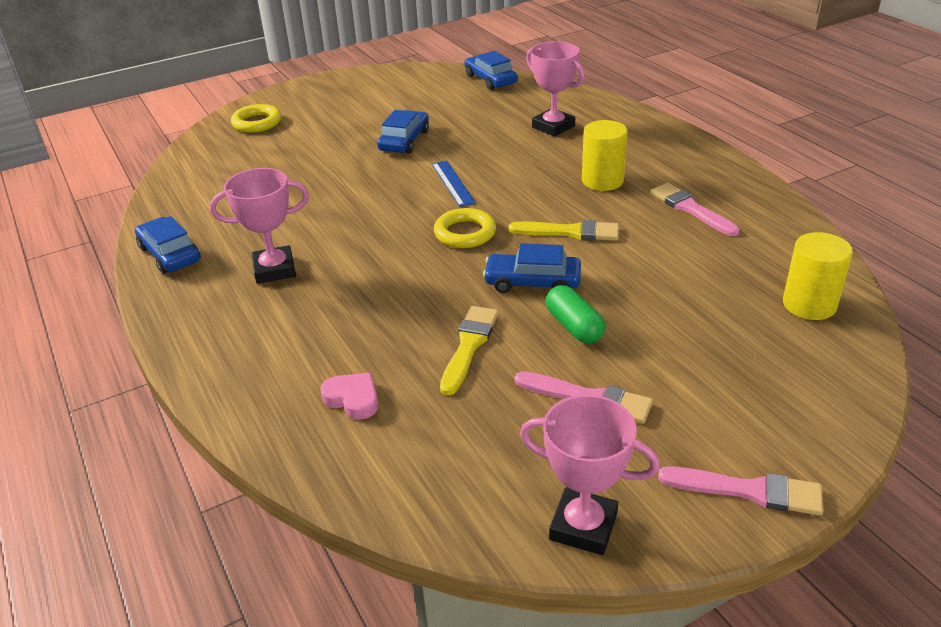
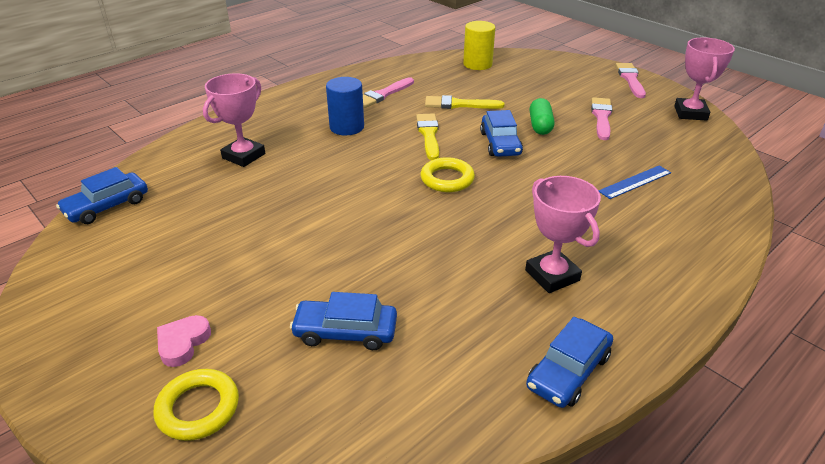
camera: 105 degrees left, 0 degrees up
pink heart [320,373,378,420] -> pink heart moved to [157,315,211,367]
blue car [377,110,429,153] -> blue car moved to [290,292,397,350]
blue ruler [432,161,476,207] -> blue ruler moved to [598,166,671,199]
yellow brush [440,306,499,395] -> yellow brush moved to [425,95,504,109]
green capsule [546,285,605,343] -> green capsule turned 45 degrees counterclockwise [530,98,555,135]
yellow cylinder [582,120,628,191] -> blue cylinder [326,77,364,135]

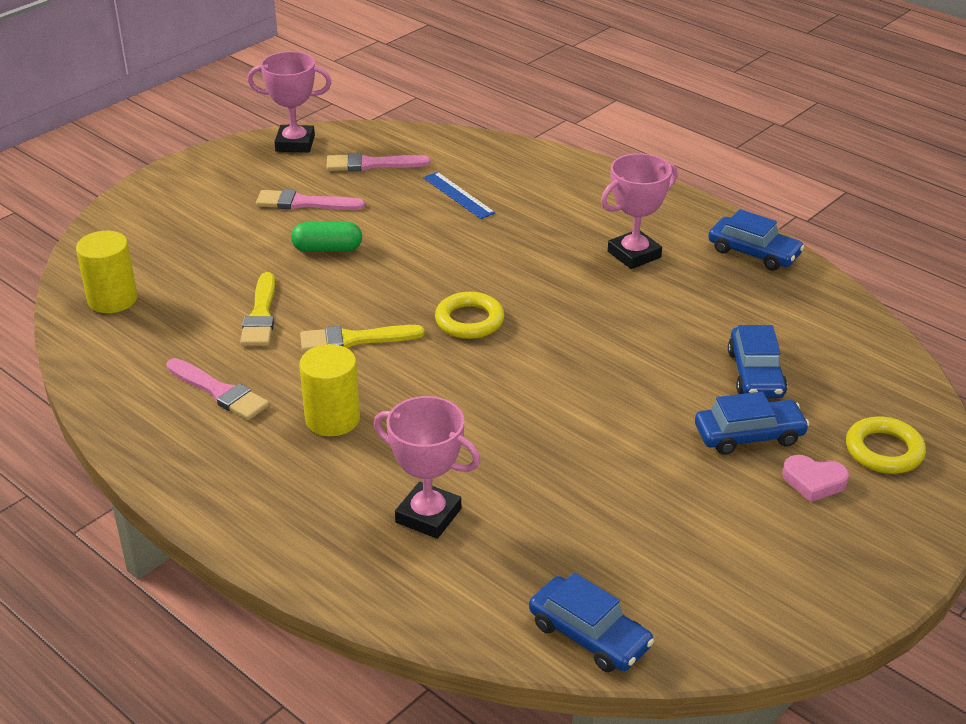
camera: 95 degrees left, 0 degrees up
blue cylinder [326,77,364,135] -> yellow cylinder [299,344,360,436]
blue car [480,110,523,157] -> blue car moved to [695,391,809,455]
pink brush [616,63,646,98] -> pink brush moved to [326,153,430,171]

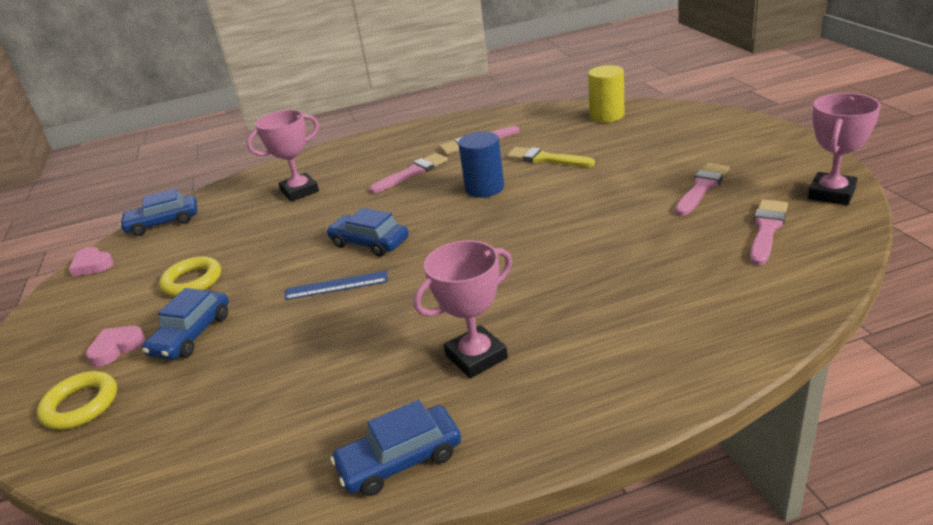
camera: 125 degrees right, 5 degrees down
green capsule [291,222,362,252] -> none
yellow cylinder [299,344,360,436] -> pink brush [369,153,448,193]
yellow brush [300,325,425,352] -> blue cylinder [458,132,504,198]
blue ruler [423,172,495,219] -> blue ruler moved to [285,271,388,300]
yellow ring [435,292,504,339] -> yellow ring moved to [159,257,221,297]
pink trophy [601,153,677,269] -> pink trophy turned 60 degrees clockwise [414,240,512,378]
blue car [728,325,787,398] -> blue car moved to [326,208,409,256]
none -> pink heart [69,247,114,277]

